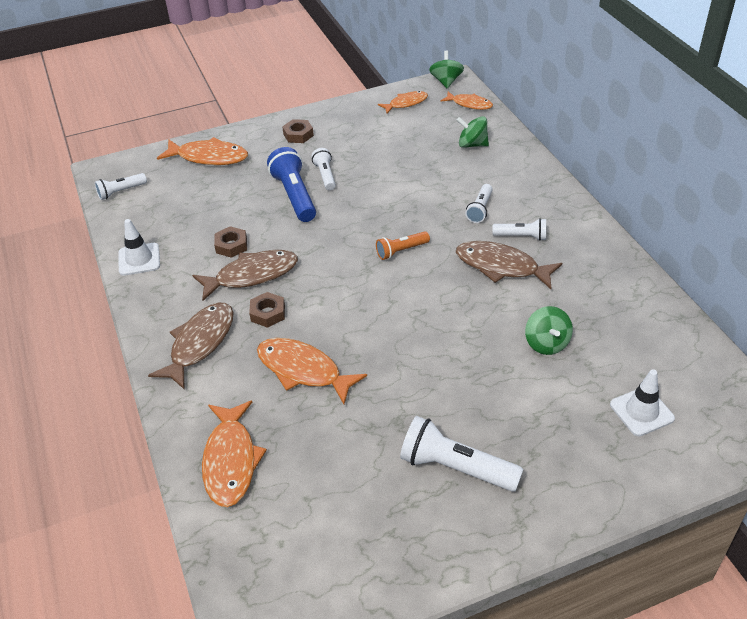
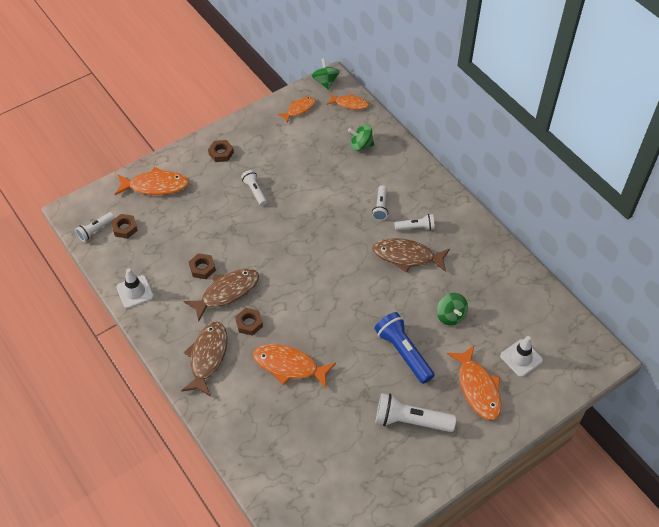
camera: 15 degrees left, 10 degrees up
orange fish [202,401,267,507] -> orange fish moved to [447,345,501,420]
blue flashlight [267,147,316,222] -> blue flashlight moved to [375,312,434,384]
orange flashlight [376,231,430,260] -> none
none -> brown nut [111,214,138,239]

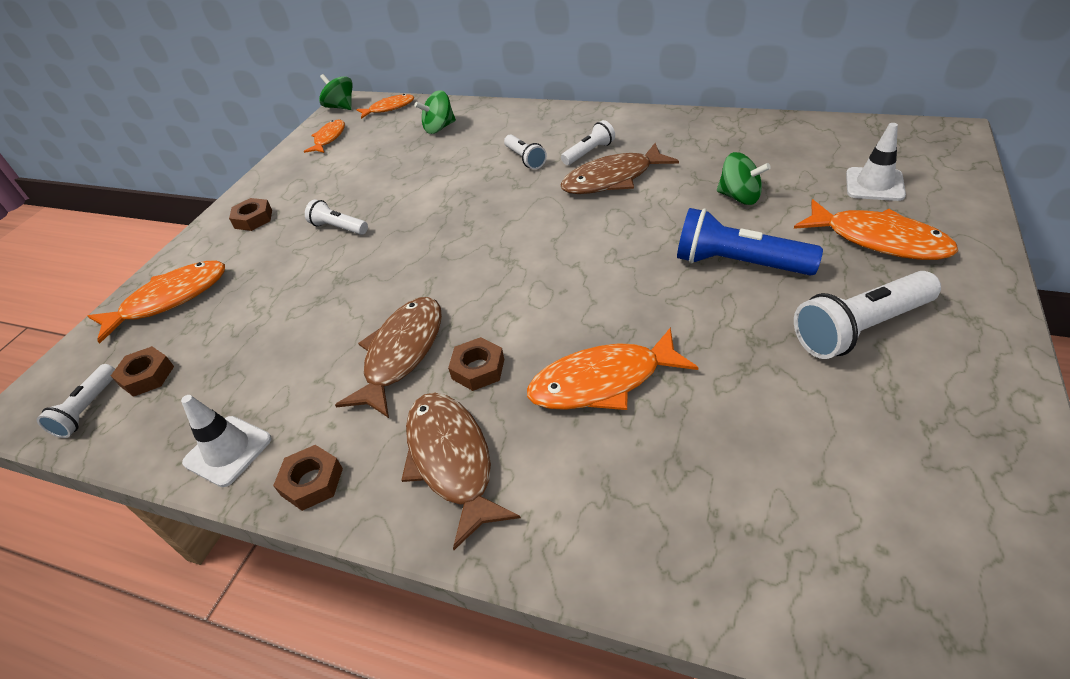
camera: 30 degrees left, 10 degrees down
brown nut [189,253,216,279] -> brown nut moved to [273,445,343,511]

